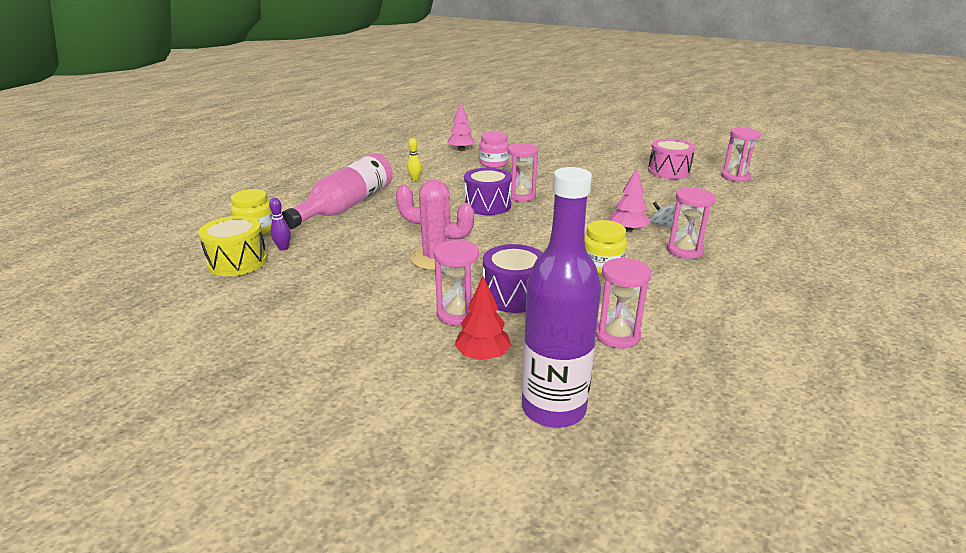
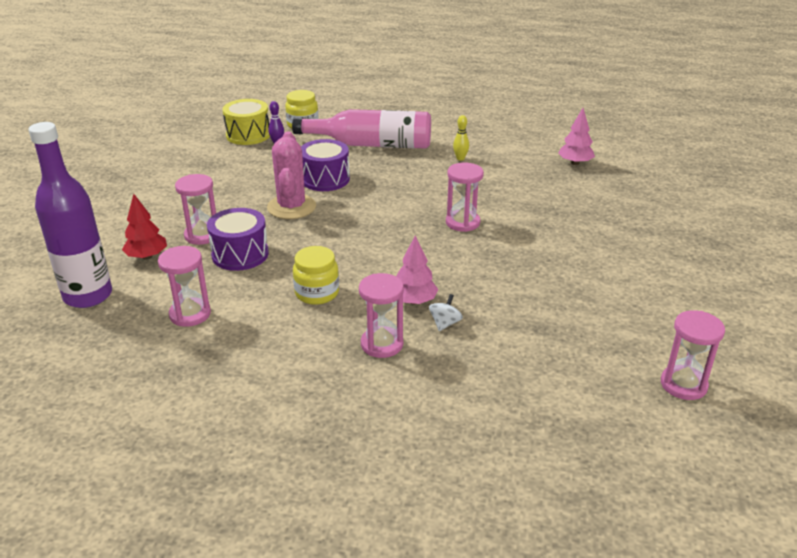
camera: 70 degrees right, 5 degrees up
purple drum [464,168,512,215] -> purple drum moved to [301,139,350,191]
pink jar [479,132,509,168] -> none
pink drum [648,139,695,179] -> none

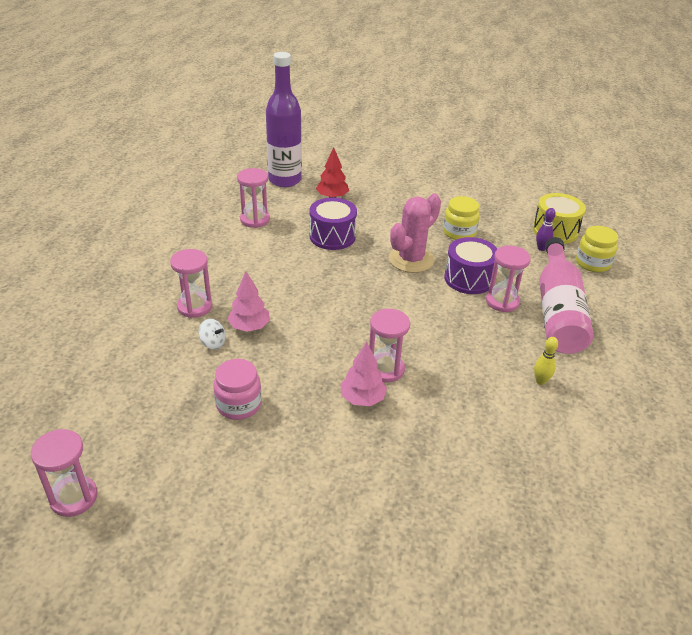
camera: 90 degrees right, 5 degrees up
pink hourglass [175,174,216,245] -> pink hourglass moved to [486,246,531,312]
pink cactus [267,132,316,219] -> pink cactus turned 45 degrees counterclockwise [389,193,441,273]
yellow jar [293,246,339,305] -> yellow jar moved to [443,196,480,240]
pink tree [558,108,595,165] -> pink tree moved to [340,342,387,406]
none -> pink jar [214,359,262,420]

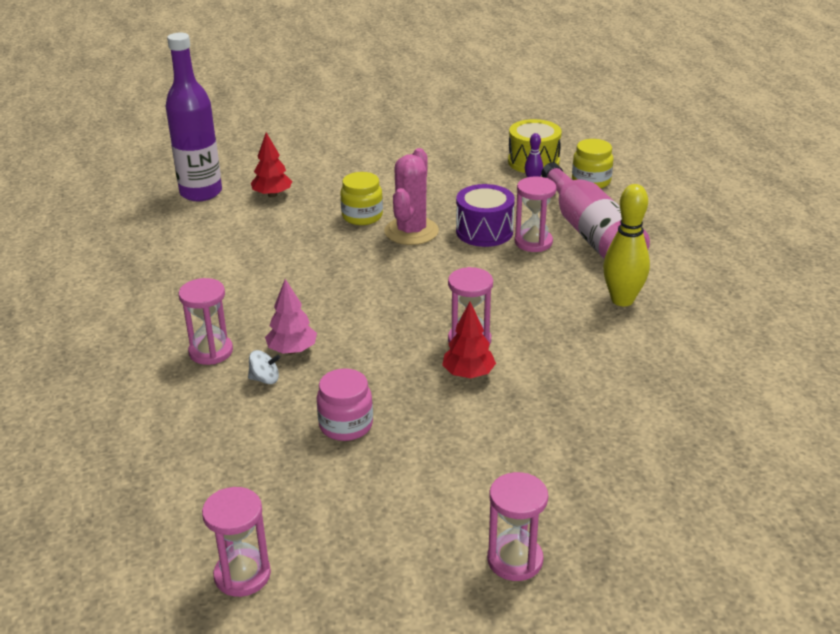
camera: 25 degrees left, 5 degrees down
pink hourglass [237,168,270,228] -> pink hourglass moved to [487,472,548,581]
purple drum [309,198,357,250] -> none
pink tree [340,342,387,406] -> red tree [442,302,496,378]
yellow jar [443,196,480,240] -> yellow jar moved to [340,172,383,225]
yellow bowling pin [534,337,558,385] -> yellow bowling pin [603,184,650,306], size x2.04

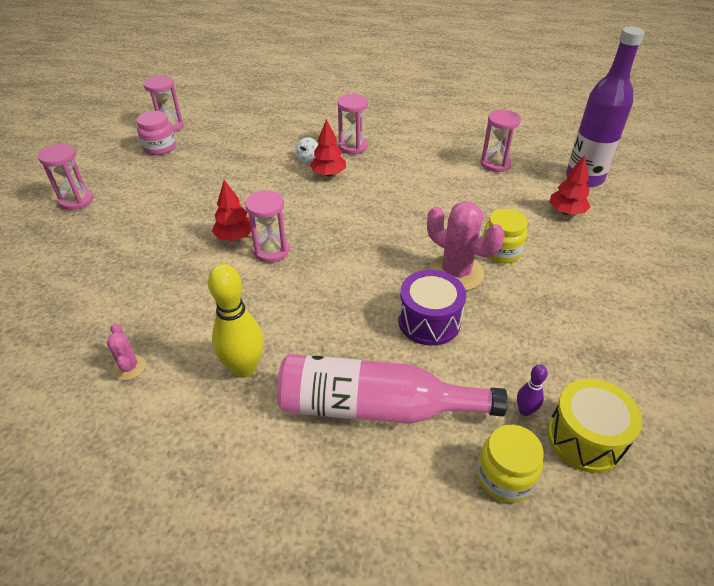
camera: 115 degrees right, 10 degrees up
pink tree [265,279,317,354] -> red tree [310,119,346,177]
pink jar [317,368,373,441] -> pink jar moved to [137,111,176,155]
pink hourglass [515,177,557,252] -> pink hourglass moved to [480,110,521,172]
none -> pink cactus [107,323,146,380]

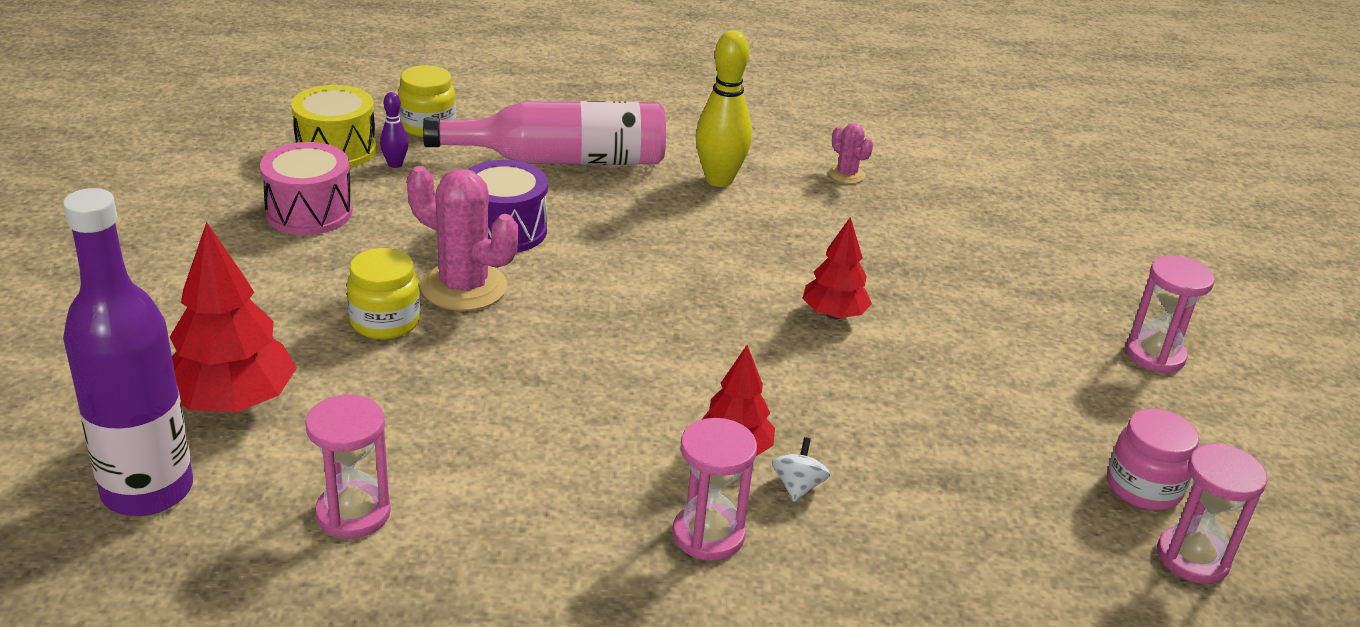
camera: 165 degrees right, 10 degrees down
pink hourglass [245,190,289,263] -> none
red tree [550,155,590,215] -> red tree [170,222,297,413], size x1.61
none -> pink drum [260,142,353,235]

